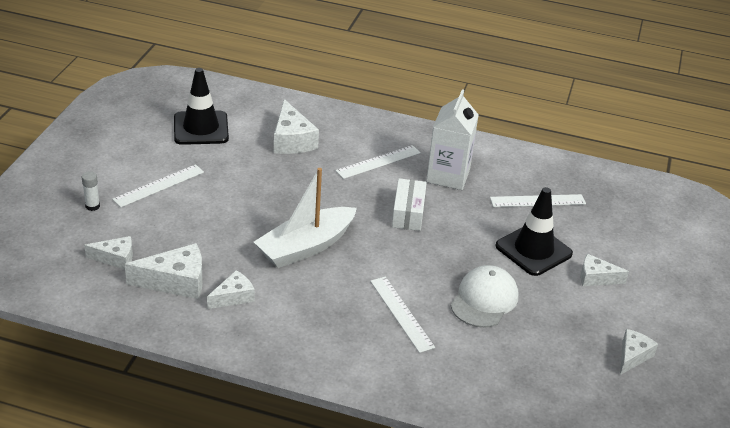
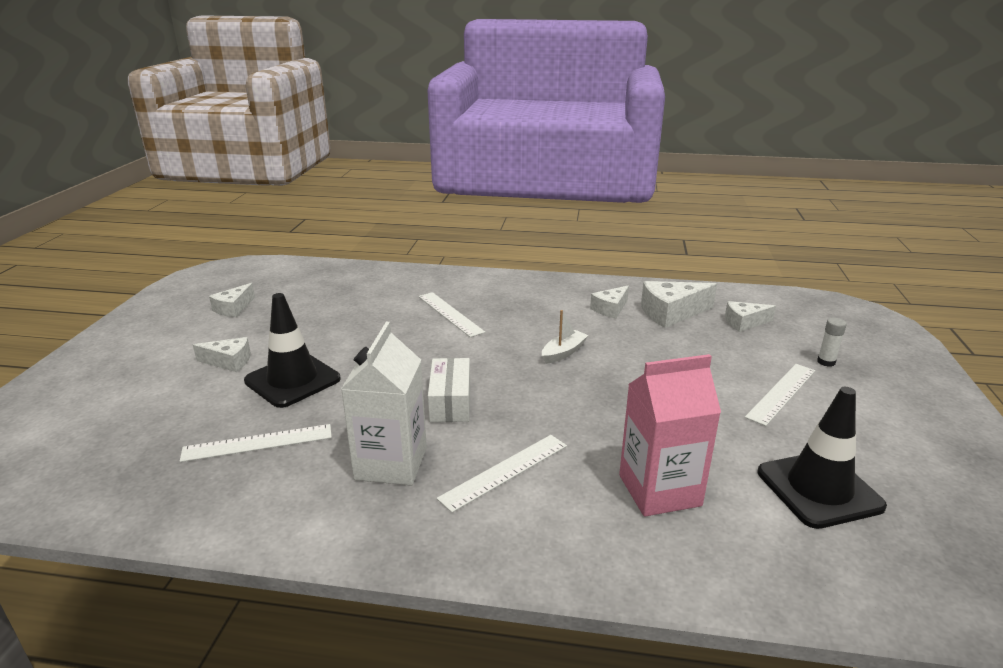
camera: 175 degrees right, 10 degrees down
white boat [254,168,357,268] -> white boat [542,310,588,364], size x0.48
white cheese [274,99,319,154] -> pink carton [619,354,721,516]
white cap [451,265,518,328] -> none

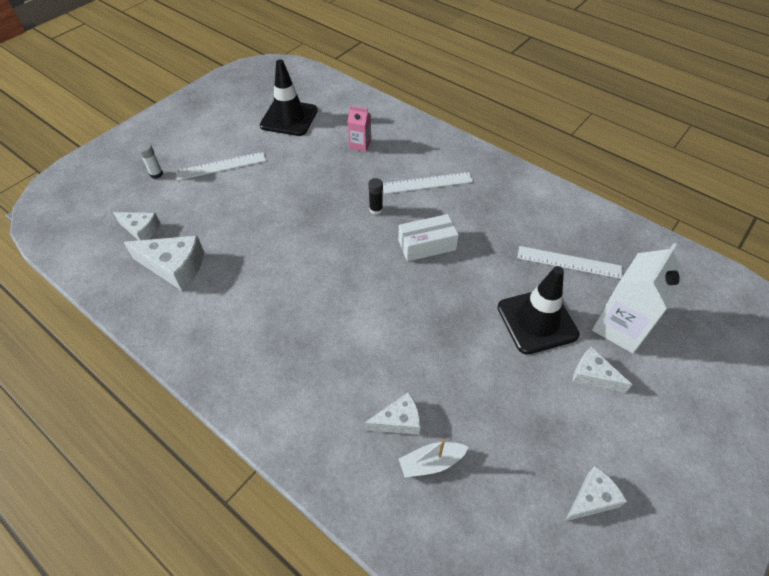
camera: 150 degrees left, 25 degrees up
white carton [341,322,427,485] -> white carton moved to [592,243,686,353]
white ruler [418,292,485,337] -> none
white box [428,358,470,422] -> white box turned 45 degrees clockwise [398,214,459,262]
white boat [542,310,588,364] -> white boat moved to [399,439,469,478]
white cheese [590,285,629,318] -> white cheese moved to [365,392,420,435]
pink carton [619,354,721,516] -> pink carton [348,106,371,152], size x0.52
none -> black glue stick [368,178,383,215]

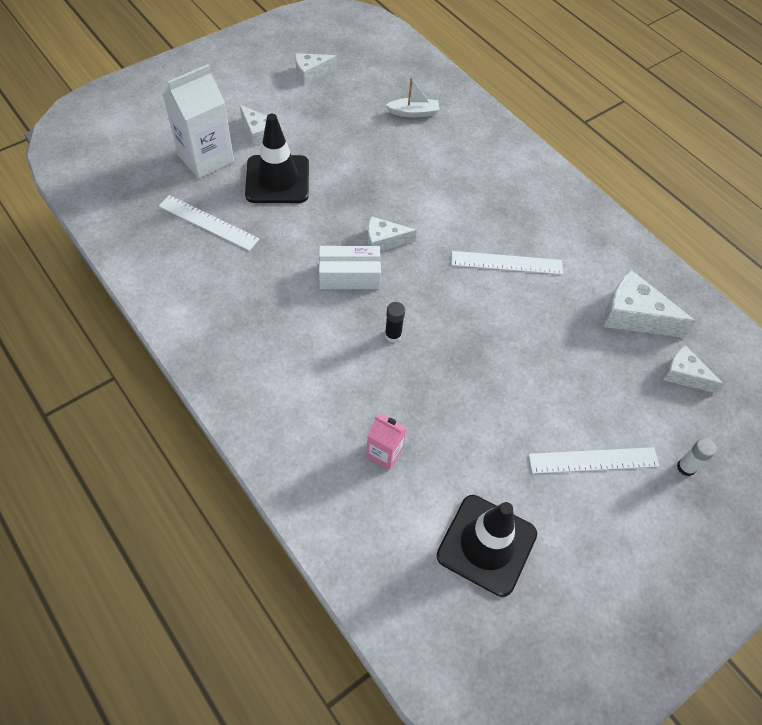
camera: 170 degrees left, 5 degrees up
white cheese [365,392,420,435] -> white cheese moved to [368,216,417,251]
white ruler [383,172,473,194] -> white ruler moved to [451,251,563,275]

